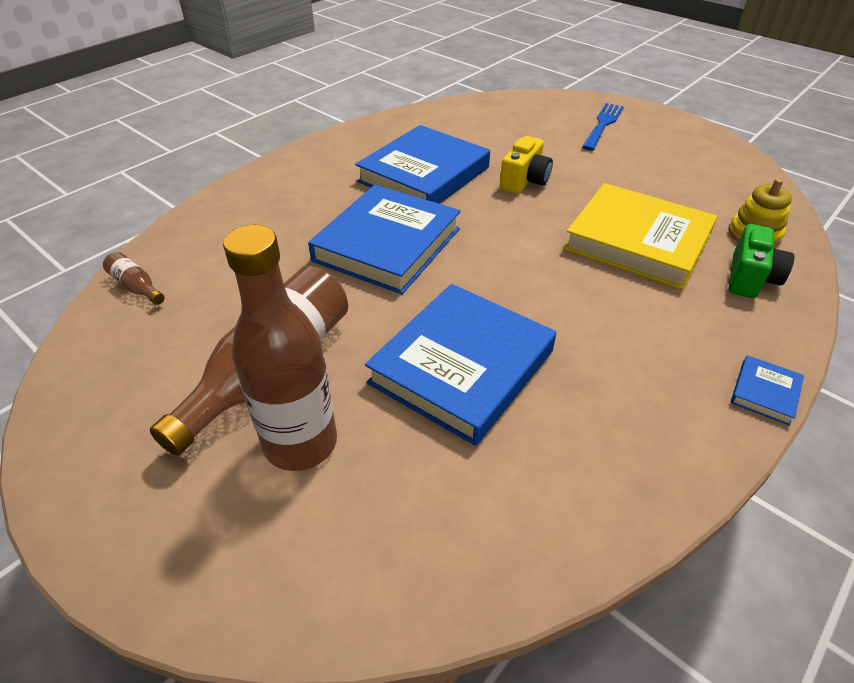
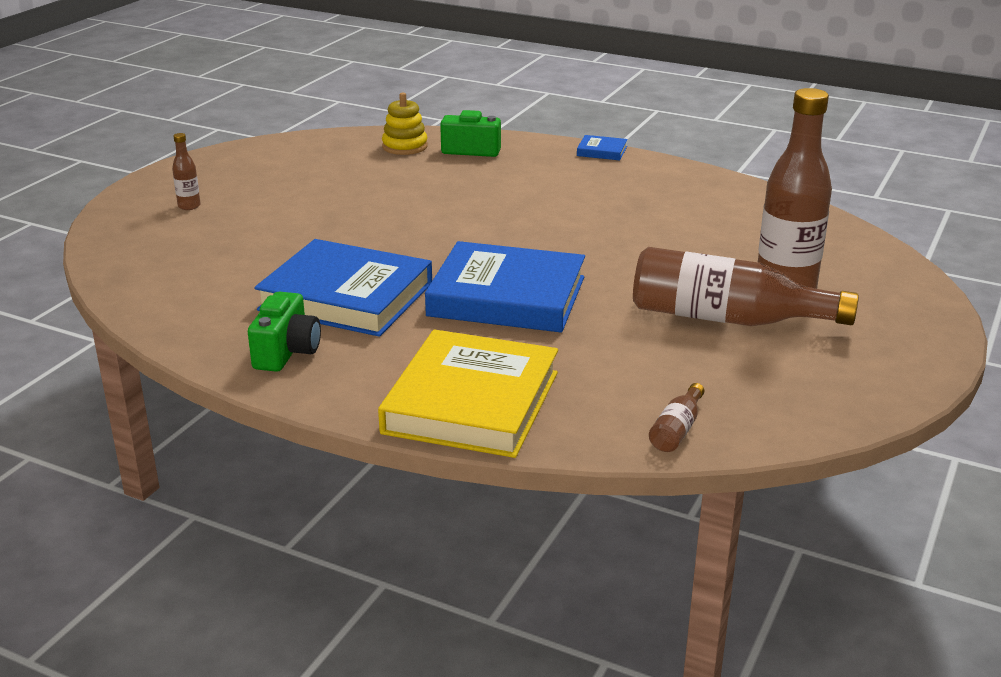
camera: 105 degrees left, 15 degrees down
blue book [365,284,556,446] -> none
yellow camera [500,136,553,194] -> none
yellow book [563,183,718,290] -> yellow book moved to [378,329,558,458]
blue fork [582,103,624,151] -> brown bottle [172,133,201,210]
none -> green camera [248,292,321,372]

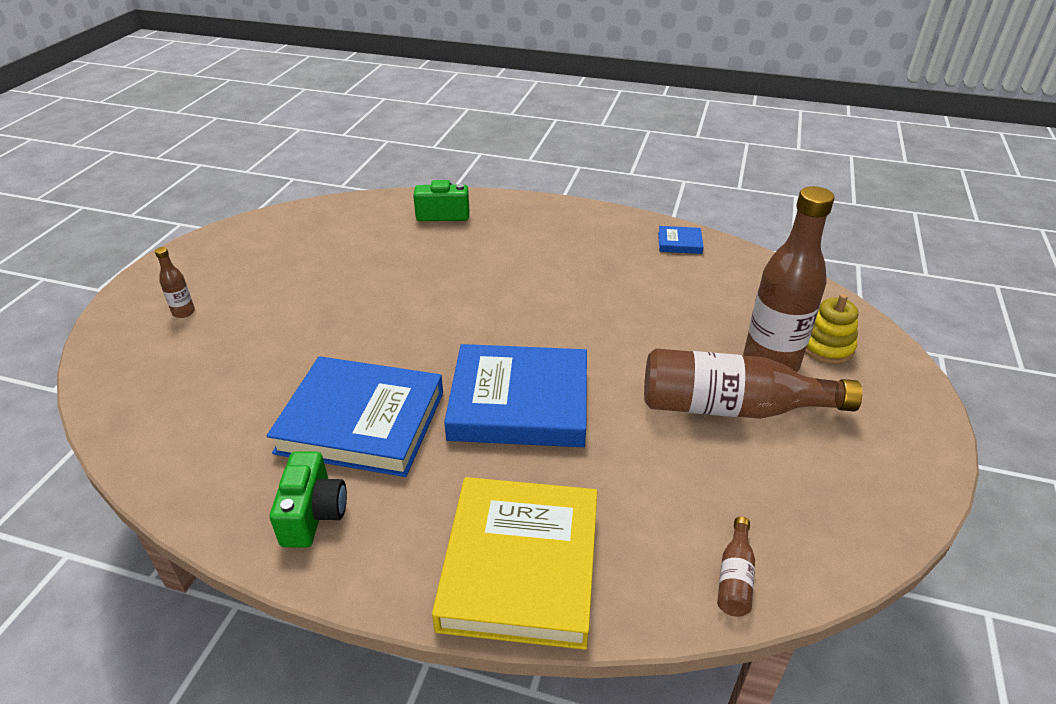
camera: 10 degrees left, 10 degrees up
yellow stacking toy [382,93,428,155] -> yellow stacking toy moved to [805,294,858,364]
blue book [577,135,628,160] -> blue book moved to [658,226,704,254]

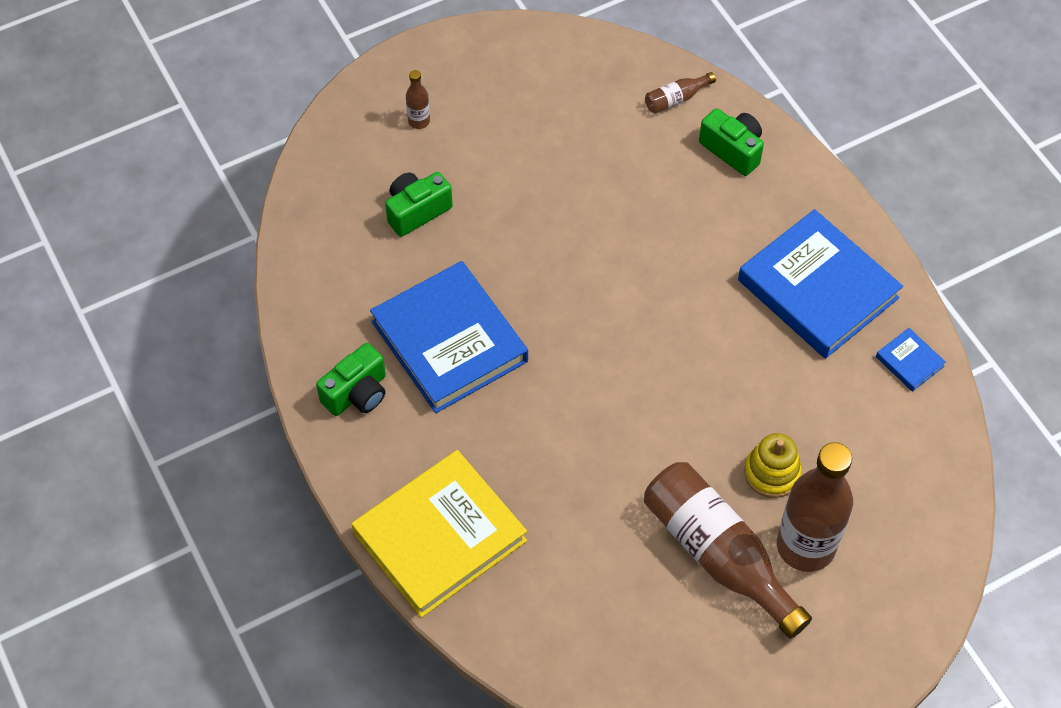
camera: 45 degrees right, 20 degrees up
blue book [444,344,587,447] -> blue book moved to [738,209,903,359]
brown bottle [717,517,755,617] -> brown bottle moved to [645,72,716,114]
yellow stacking toy [805,294,858,364] -> yellow stacking toy moved to [744,433,802,498]
none -> green camera [385,172,453,237]

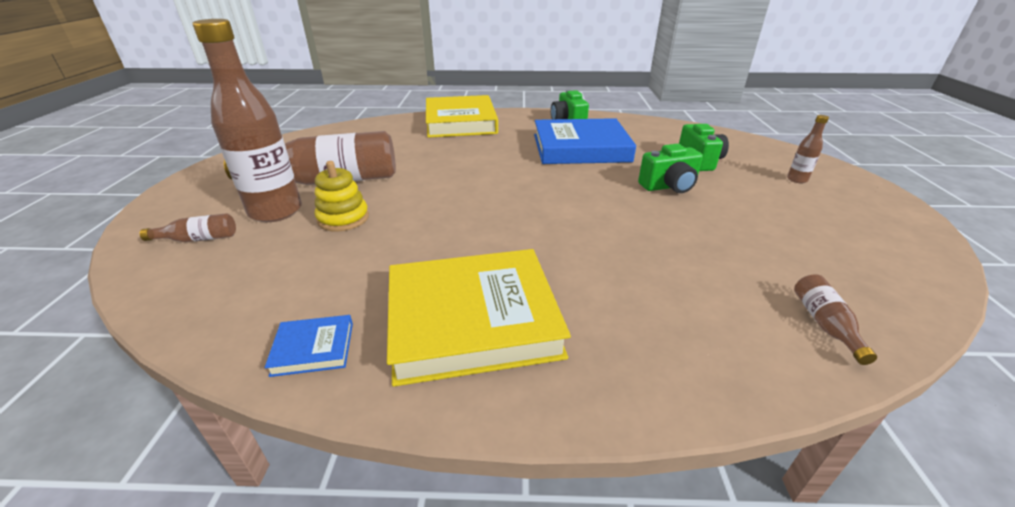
camera: 120 degrees right, 25 degrees down
green camera [699,108,764,176] -> green camera moved to [638,144,703,193]
blue book [738,209,903,359] -> yellow book [387,249,571,387]
none -> brown bottle [140,213,236,242]

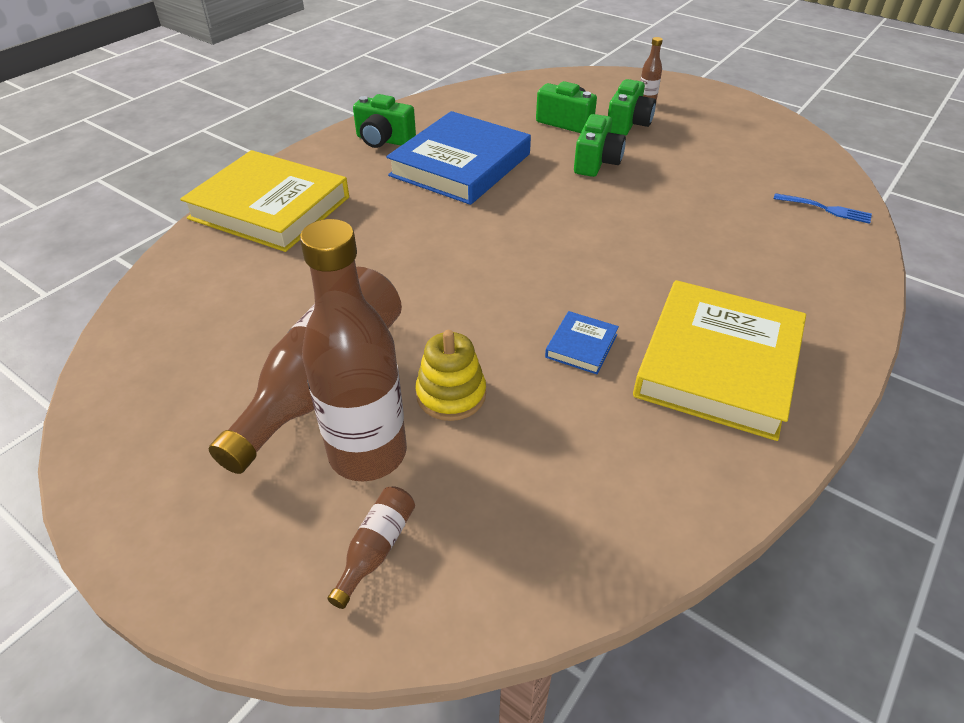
camera: 55 degrees left, 10 degrees up
blue book [265,315,353,377] -> blue book moved to [545,311,619,374]
brown bottle [794,274,877,365] -> blue fork [774,193,872,224]
none -> green camera [608,79,656,136]

